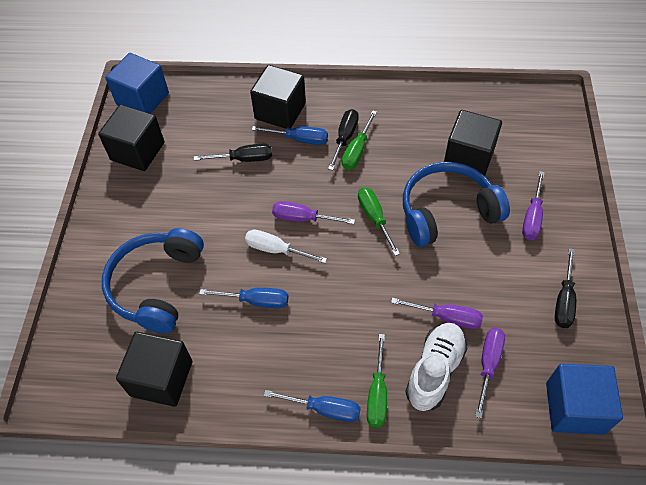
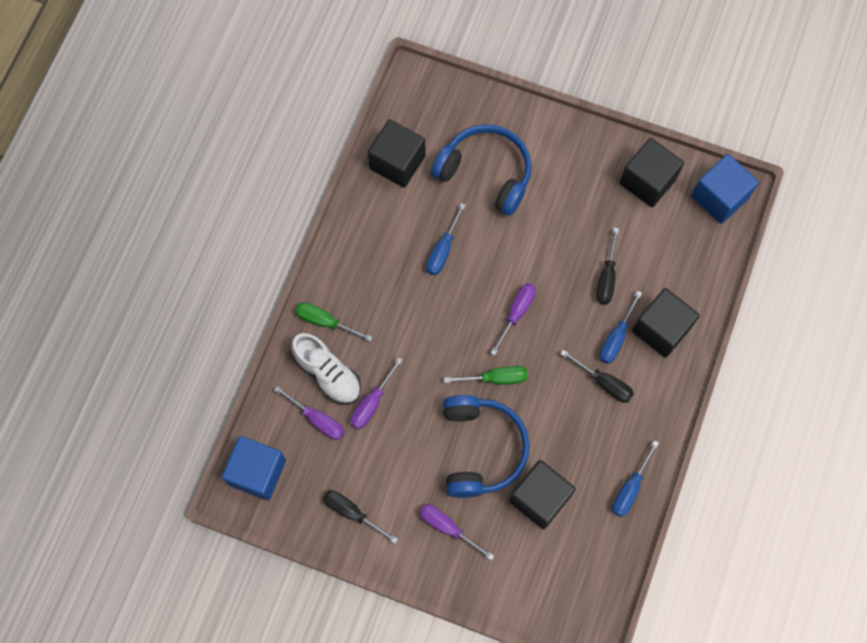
camera: 105 degrees right, 15 degrees up
white screwdriver [245,230,327,263] -> none
blue screwdriver [264,390,361,422] -> blue screwdriver moved to [612,440,659,517]
green screwdriver [342,110,377,170] -> none

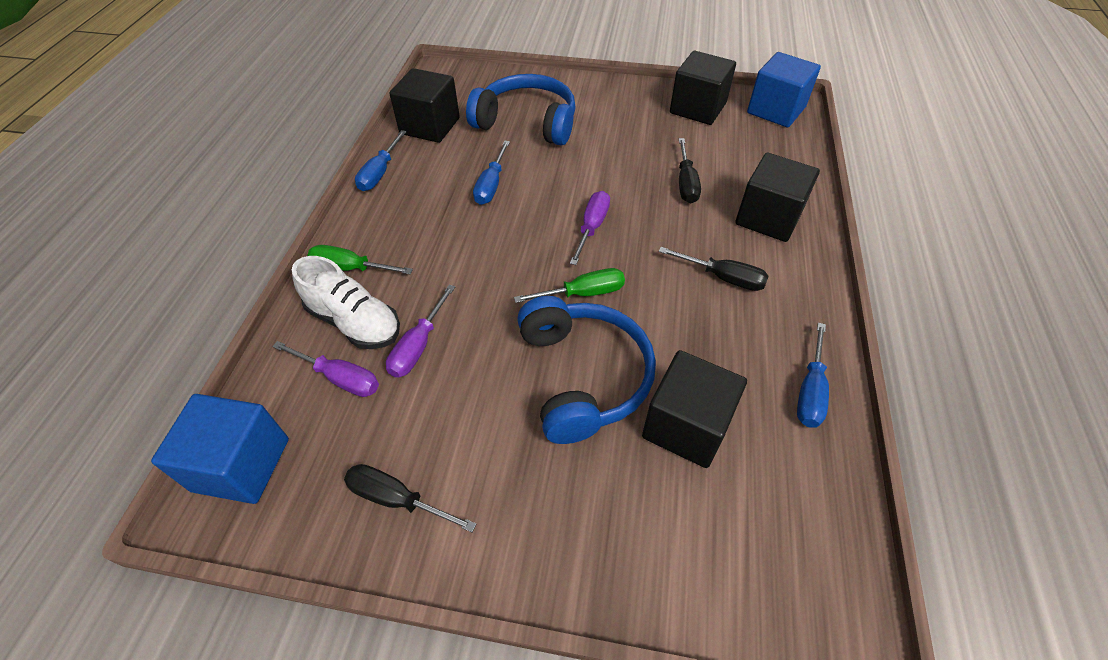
camera: 10 degrees left, 20 degrees down
purple screwdriver [419,505,494,560] -> none
blue screwdriver [599,291,642,364] -> blue screwdriver moved to [355,130,406,191]

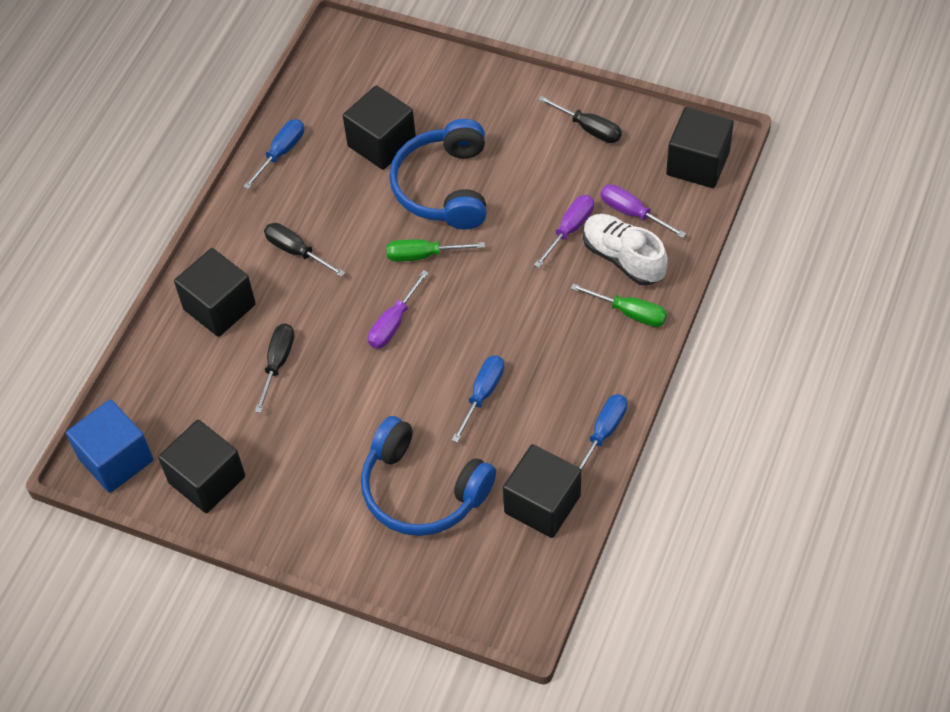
camera: 165 degrees left, 5 degrees up
blue cube [151,394,289,504] -> black cube [666,107,734,188]

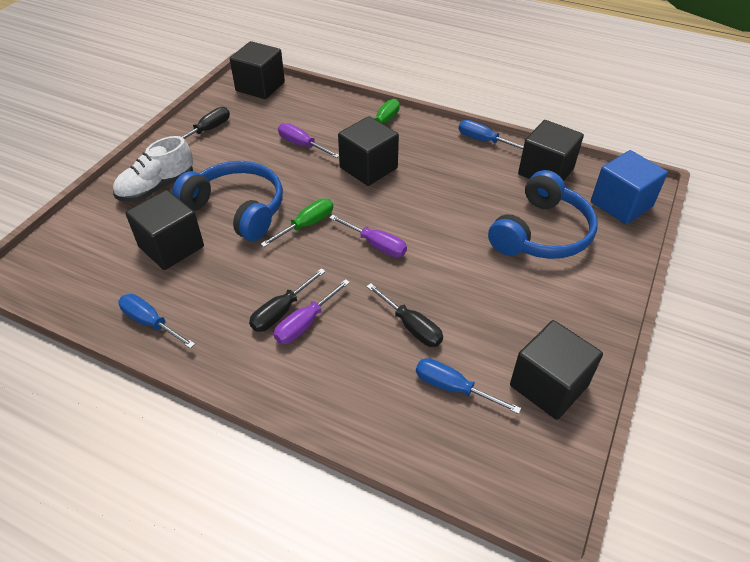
camera: 90 degrees left, 10 degrees down
blue cube [66,400,154,493] -> blue cube moved to [591,150,668,224]
black cube [174,248,256,337] -> black cube moved to [338,116,399,186]
black screwdriver [255,323,294,413] -> black screwdriver turned 150 degrees counterclockwise [366,283,443,347]
green screwdriver [386,239,485,262] -> green screwdriver turned 135 degrees counterclockwise [260,198,333,247]
blue headphones [389,119,486,229] -> blue headphones turned 150 degrees counterclockwise [172,161,283,241]
blue screwdriver [452,356,504,443] -> blue screwdriver moved to [416,358,521,414]
white shoe [583,214,668,286] -> white shoe moved to [113,136,193,202]
purple screwdriver [601,184,686,238] -> purple screwdriver moved to [274,279,350,344]

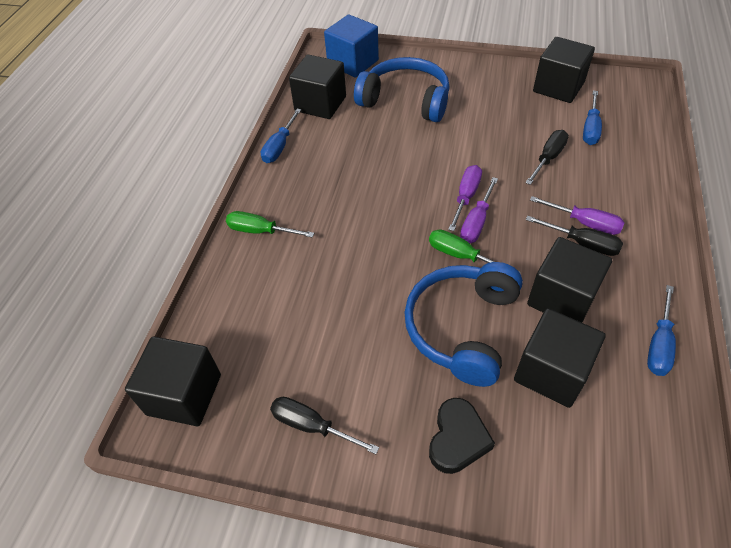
camera: 100 degrees left, 5 degrees up
white shoe [113,136,193,202] -> black heart [429,398,495,474]
purple screwdriver [278,123,339,158] -> purple screwdriver moved to [460,177,498,243]
black cube [338,116,399,186] -> black cube moved to [527,237,612,323]

